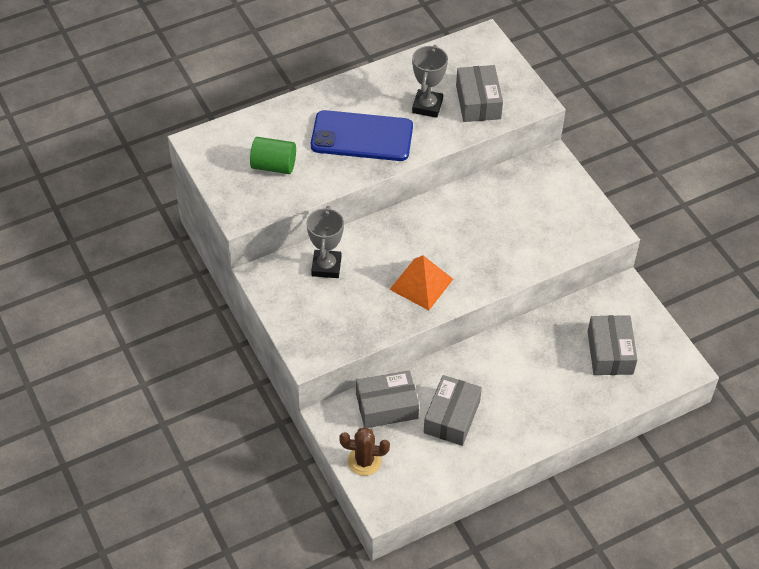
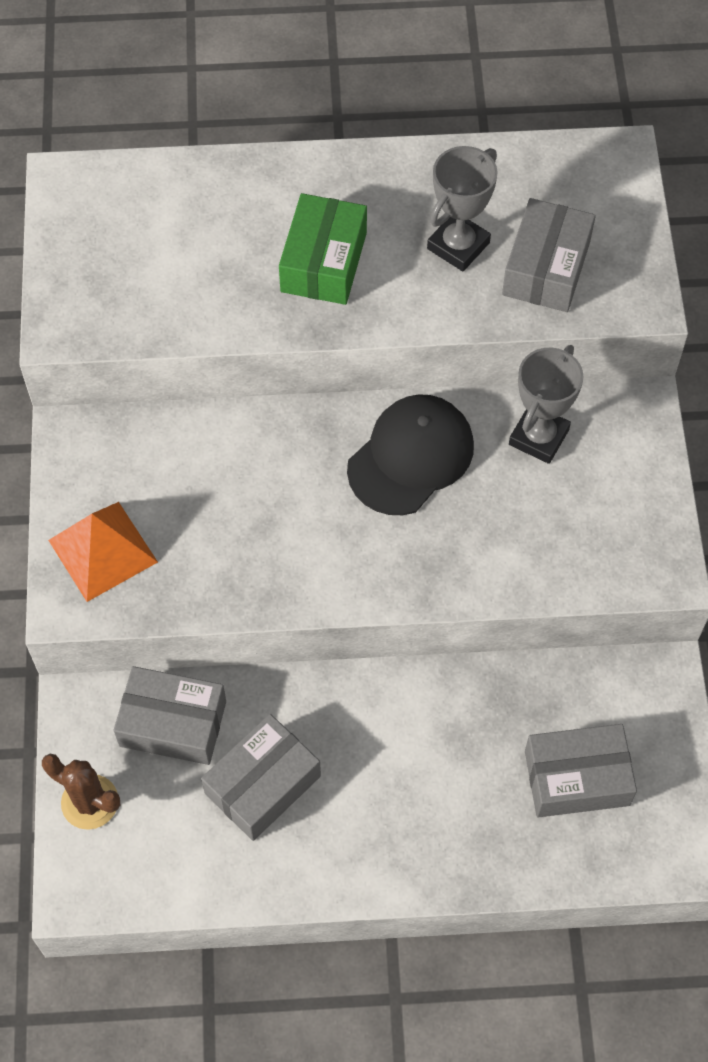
camera: 25 degrees right, 10 degrees up
green cylinder [250,137,296,174] -> none
grey trophy [307,206,344,278] -> grey trophy moved to [509,345,584,464]
blue phone [311,110,413,161] -> green box [279,193,367,305]
orange pyramid [389,255,453,310] -> orange pyramid moved to [48,502,158,602]
grey box [588,315,638,375] -> grey box turned 60 degrees clockwise [525,724,637,818]
none -> black cap [347,394,474,515]

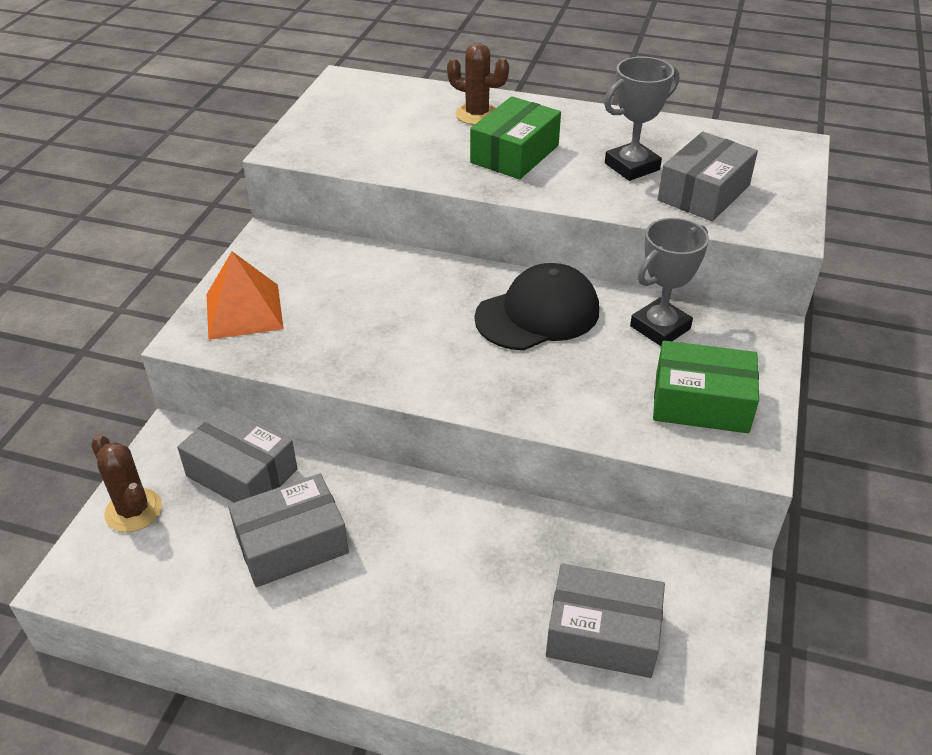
camera: 20 degrees right, 20 degrees down
none -> brown cactus [447,43,509,125]
none -> green box [653,340,759,433]

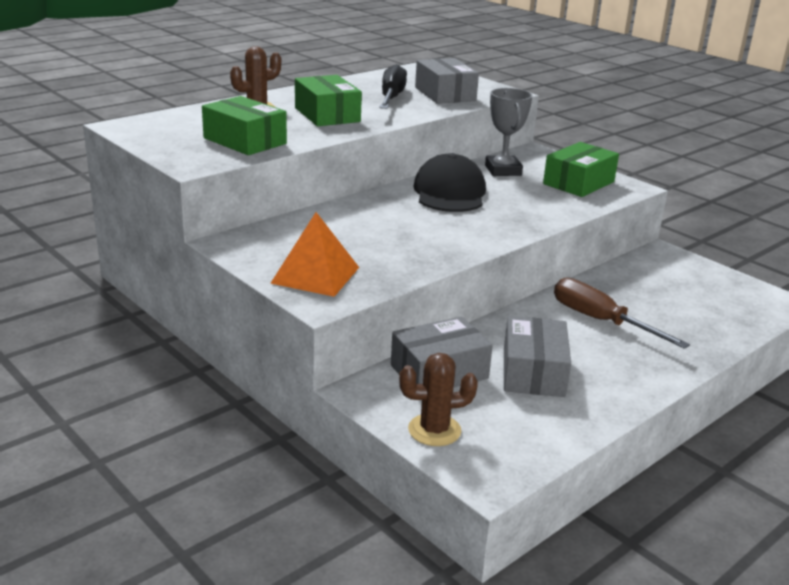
camera: 60 degrees left, 15 degrees down
grey box [546,563,665,678] -> none
grey trophy [604,57,679,181] -> black screwdriver [380,64,407,109]
none -> green box [202,96,287,155]
none -> brown screwdriver [554,278,690,349]

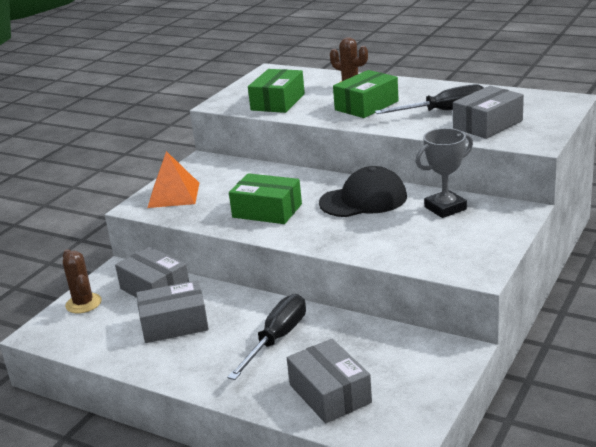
camera: 75 degrees right, 0 degrees up
green box [543,142,619,197] -> green box moved to [229,173,302,224]
brown screwdriver [554,278,690,349] -> black screwdriver [227,294,306,380]
none -> grey box [287,339,372,423]

